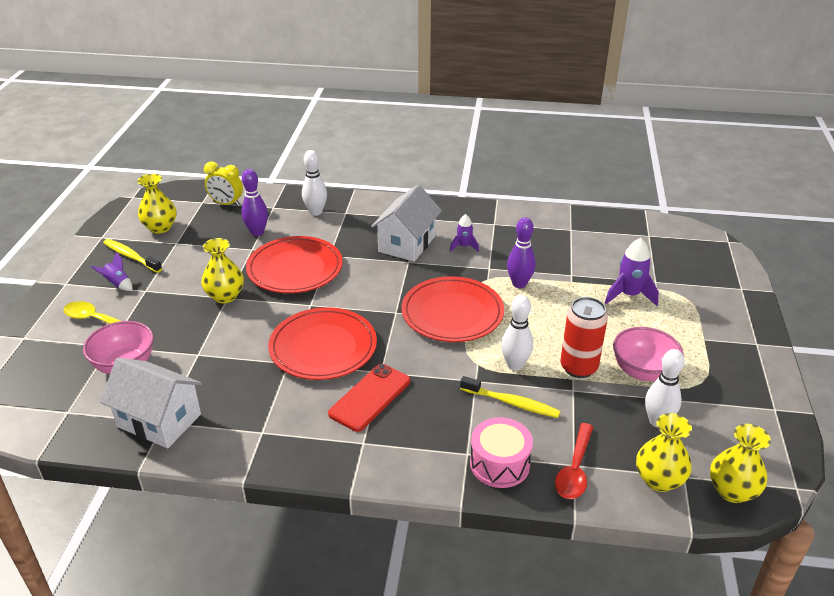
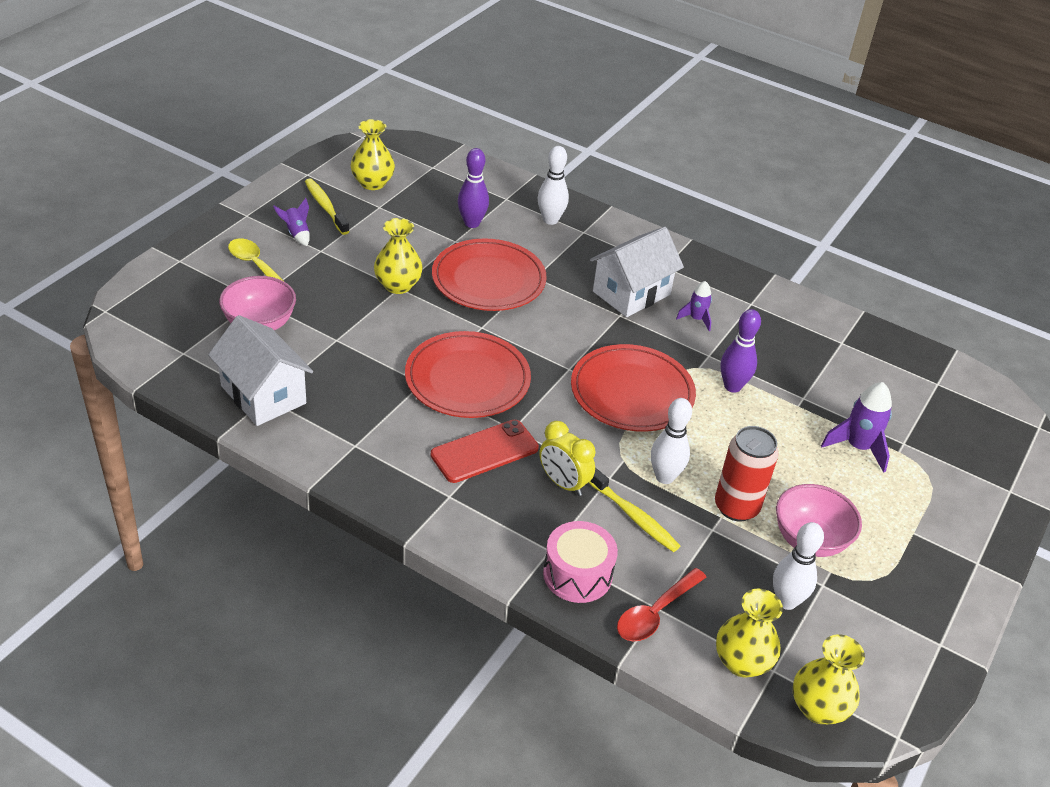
camera: 20 degrees right, 5 degrees up
yellow clock [204,161,243,206] -> yellow clock moved to [539,421,596,496]

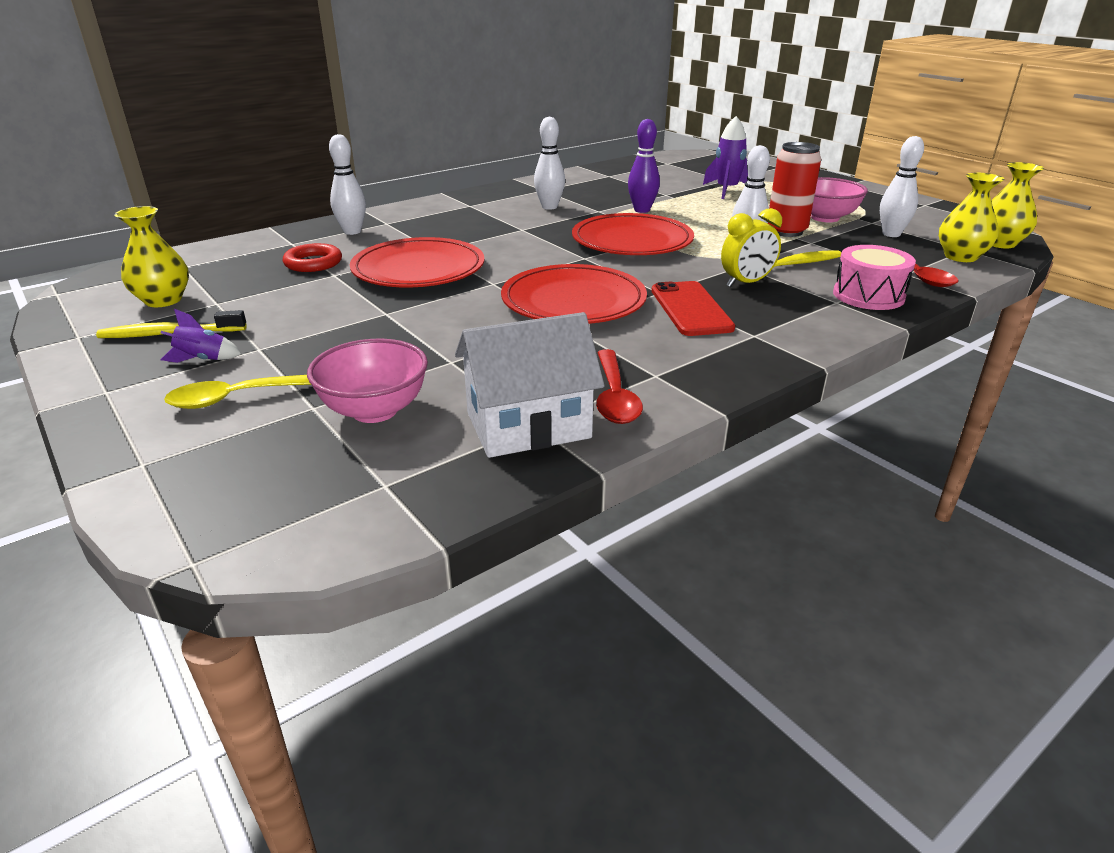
camera: 65 degrees left, 10 degrees down
yellow vase [374,218,423,294] -> none
purple bowling pin [458,148,489,228] -> red ring [283,243,342,272]
white house [590,227,684,317] -> none
purple rocket [676,281,712,331] -> white bowling pin [534,117,565,210]
none -> red spoon [596,349,643,424]

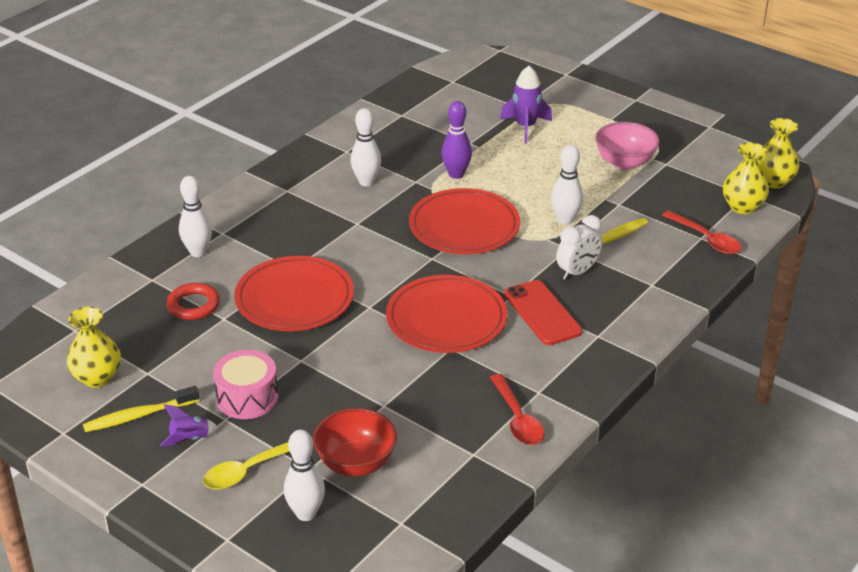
camera: 15 degrees left, 5 degrees up
pink bowl [307,339,428,423] -> red bowl [313,408,397,477]
white house [455,312,604,458] -> none
yellow clock [721,208,782,287] -> white clock [556,215,602,280]
red can [768,142,821,237] -> none
pink drum [833,245,916,310] -> pink drum moved to [213,350,278,419]
white bowling pin [880,136,924,237] -> white bowling pin moved to [284,430,325,521]

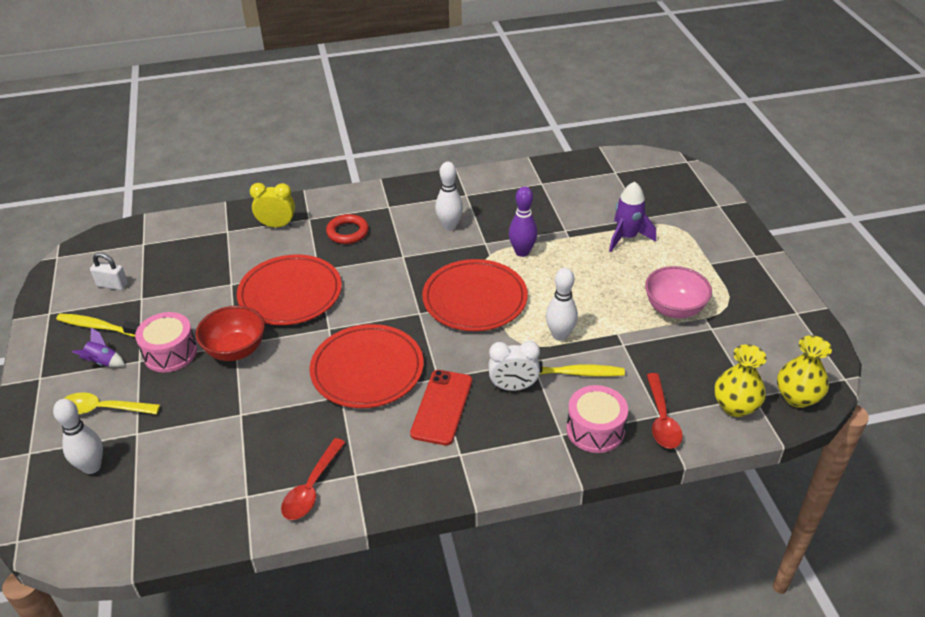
camera: 40 degrees right, 5 degrees up
yellow vase [67,307,121,388] -> white padlock [90,253,128,290]
red ring [167,283,220,320] -> red ring moved to [326,214,369,244]
white bowling pin [179,176,212,257] -> yellow clock [250,183,295,227]
red bowl [313,408,397,477] -> red bowl moved to [196,306,265,361]
none -> pink drum [567,385,628,453]

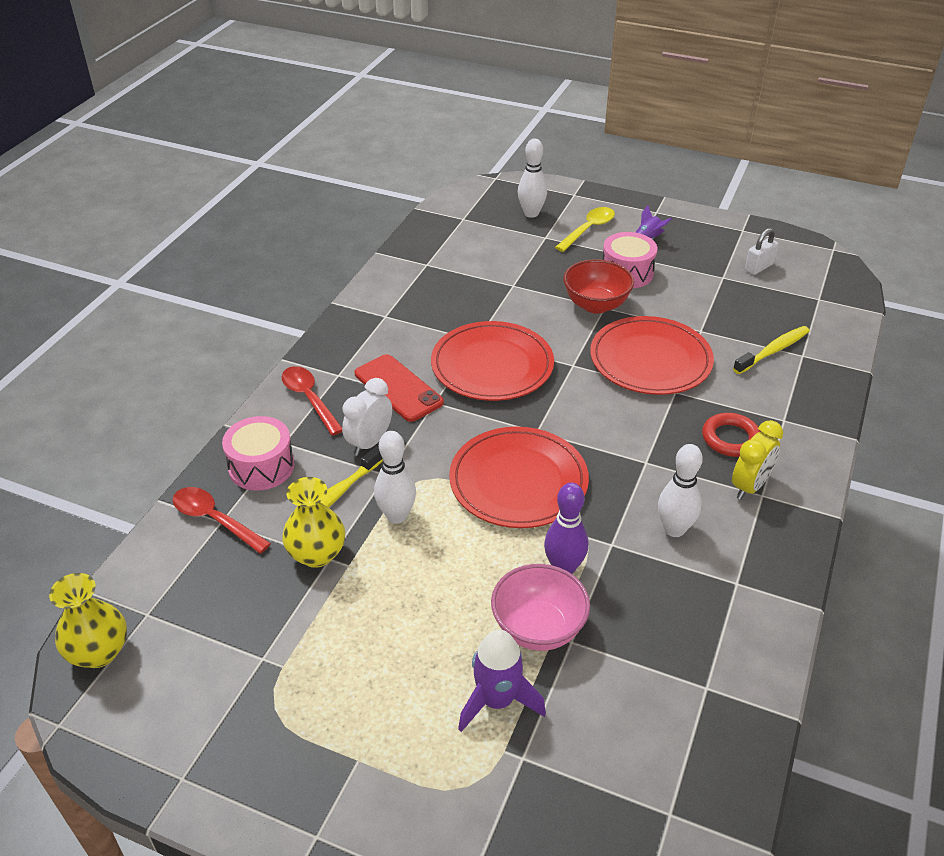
camera: 125 degrees right, 0 degrees up
yellow toothbrush [56,313,140,337] -> yellow toothbrush moved to [733,326,810,374]
yellow clock [250,183,295,227] -> yellow clock moved to [732,420,783,500]
red spoon [281,438,346,520] -> red spoon moved to [282,366,342,436]
pink bowl [645,266,712,319] -> pink bowl moved to [491,564,590,651]
yellow vase [714,344,767,417] -> yellow vase moved to [282,477,345,568]

